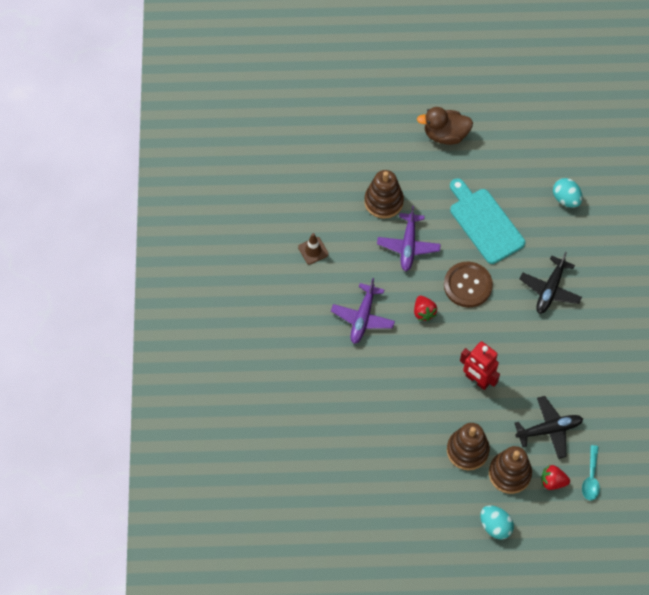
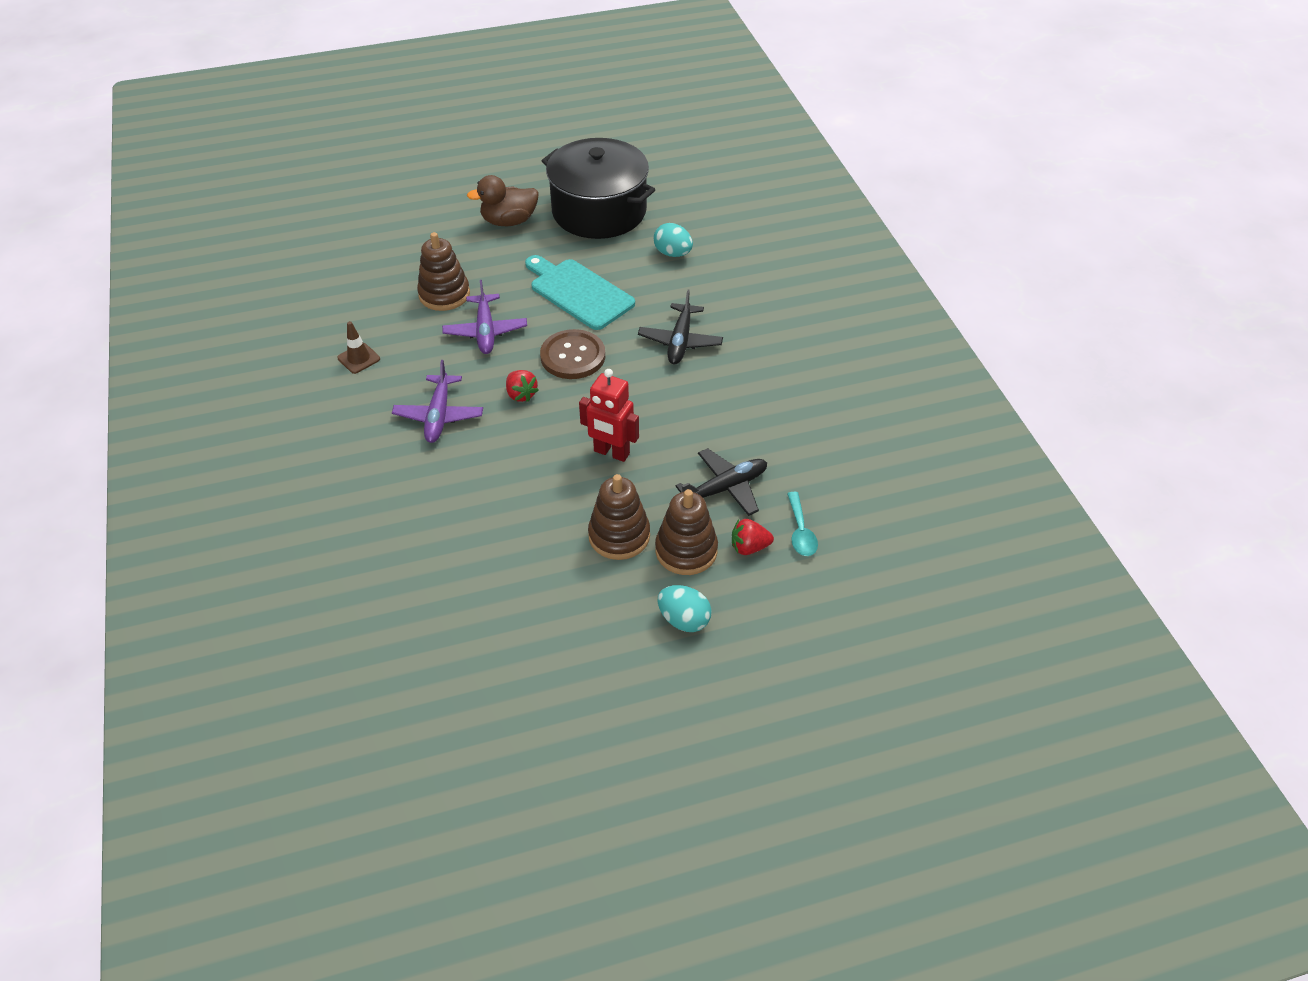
camera: 15 degrees left, 15 degrees down
none -> black pot [542,138,655,239]

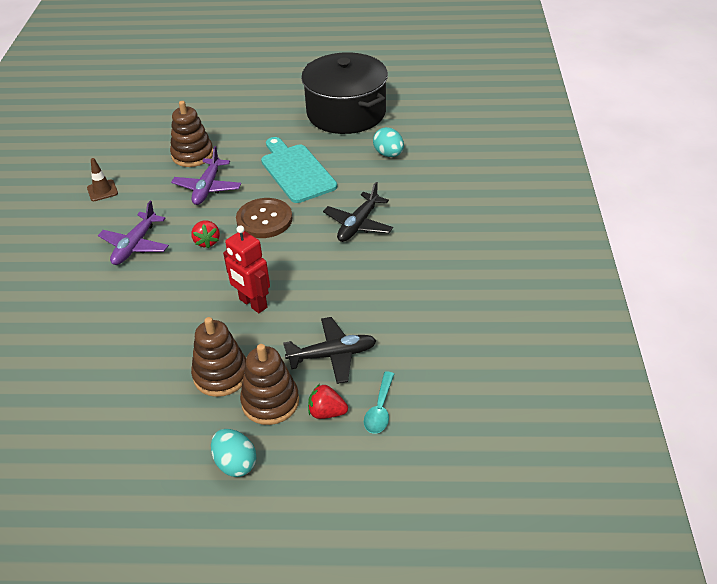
camera: 20 degrees right, 5 degrees down
brown duck [467,175,539,226] -> none

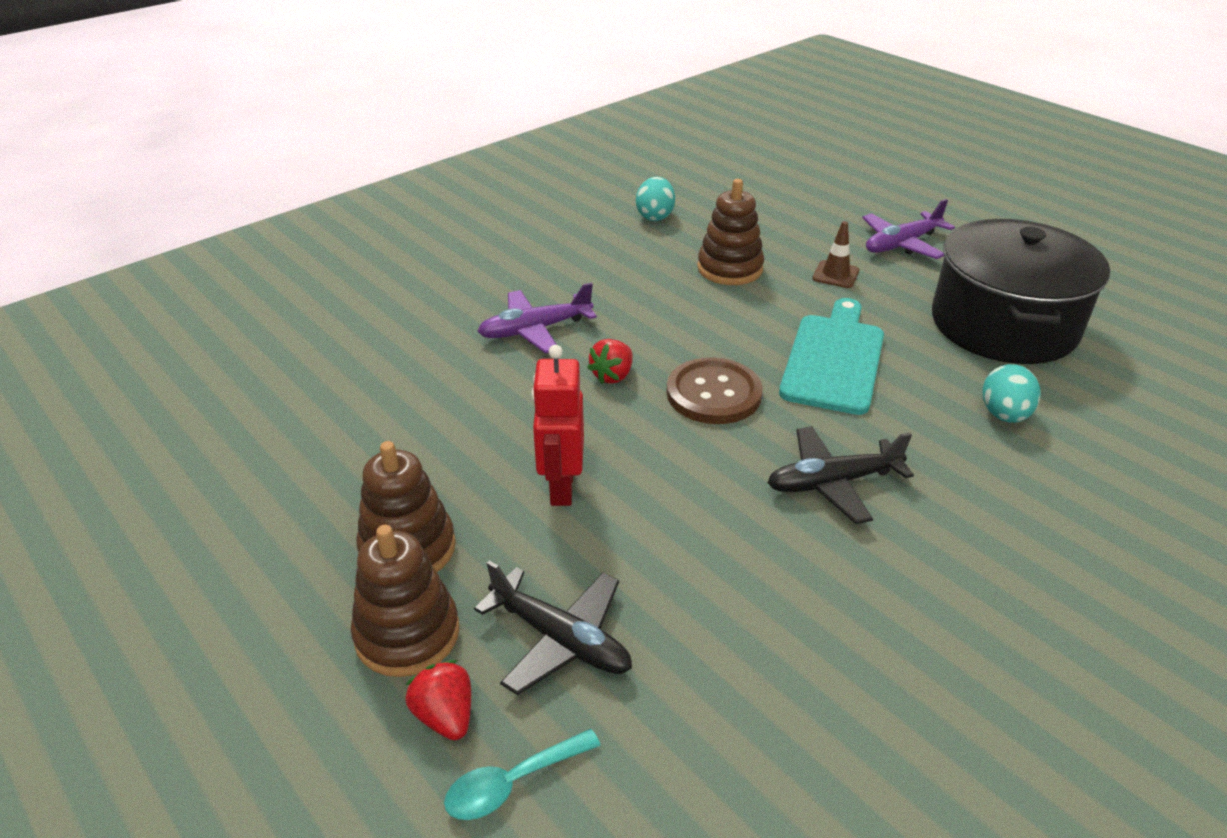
camera: 45 degrees right, 5 degrees down
brown traffic cone [87,158,118,201] -> brown traffic cone moved to [812,221,859,288]
purple plane [171,146,241,205] -> purple plane moved to [862,199,955,259]
turquoise egg [211,429,257,477] -> turquoise egg moved to [636,177,675,221]

